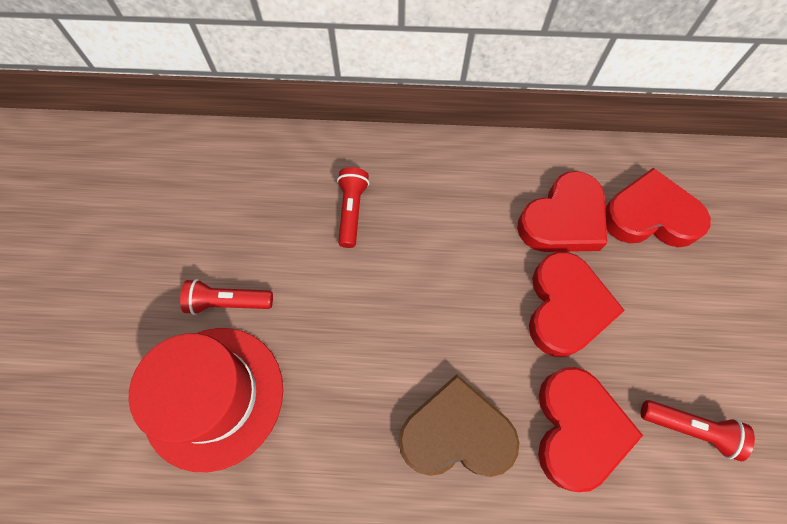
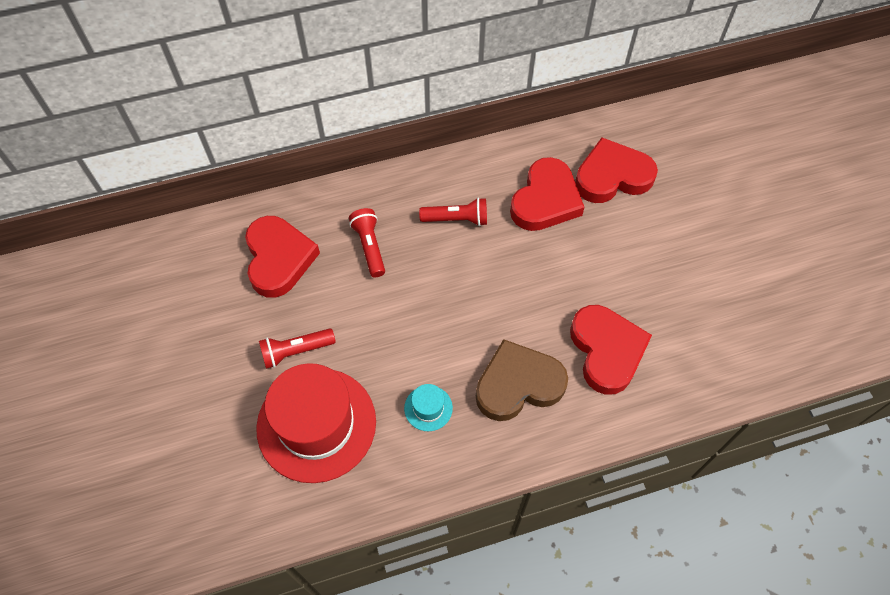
camera: 20 degrees left, 5 degrees down
red heart [529,252,625,357] -> red heart moved to [245,216,320,298]
red flashlight [641,400,755,461] -> red flashlight moved to [419,198,487,226]
none -> turquoise hat [404,384,453,431]

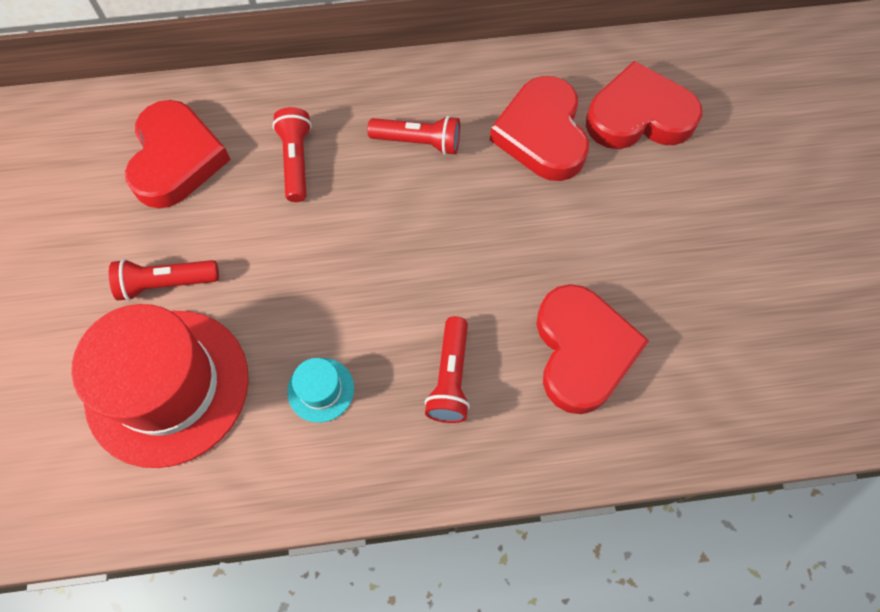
camera: 10 degrees right, 5 degrees up
brown heart [476,339,568,421] -> red flashlight [425,316,470,423]
red heart [510,157,585,231] -> red heart turned 135 degrees clockwise [490,76,589,181]

